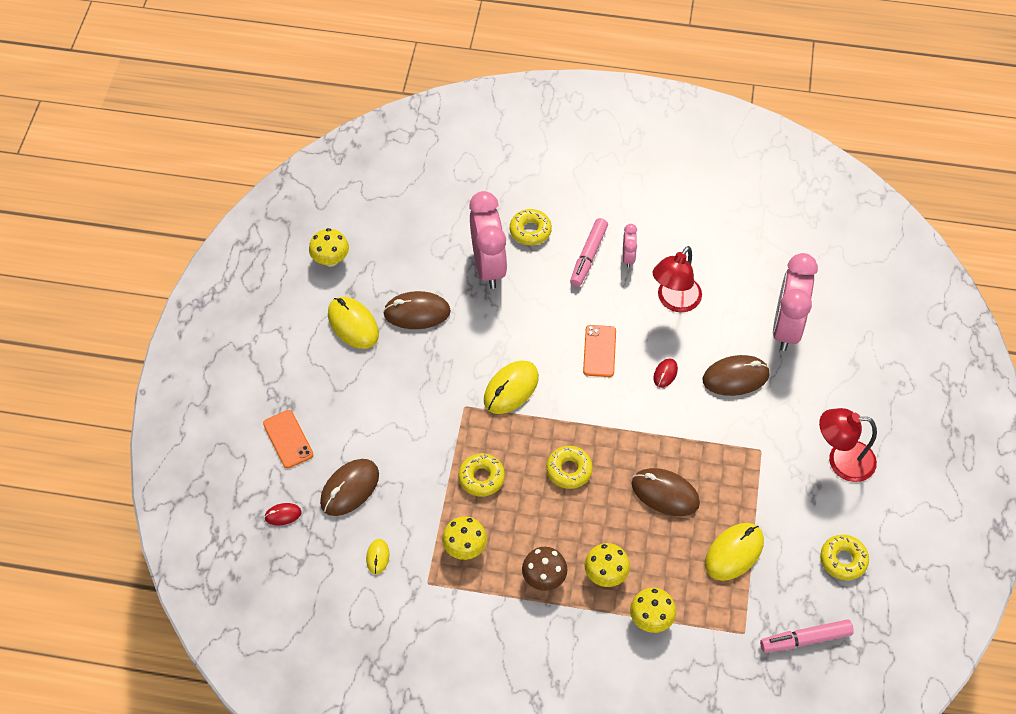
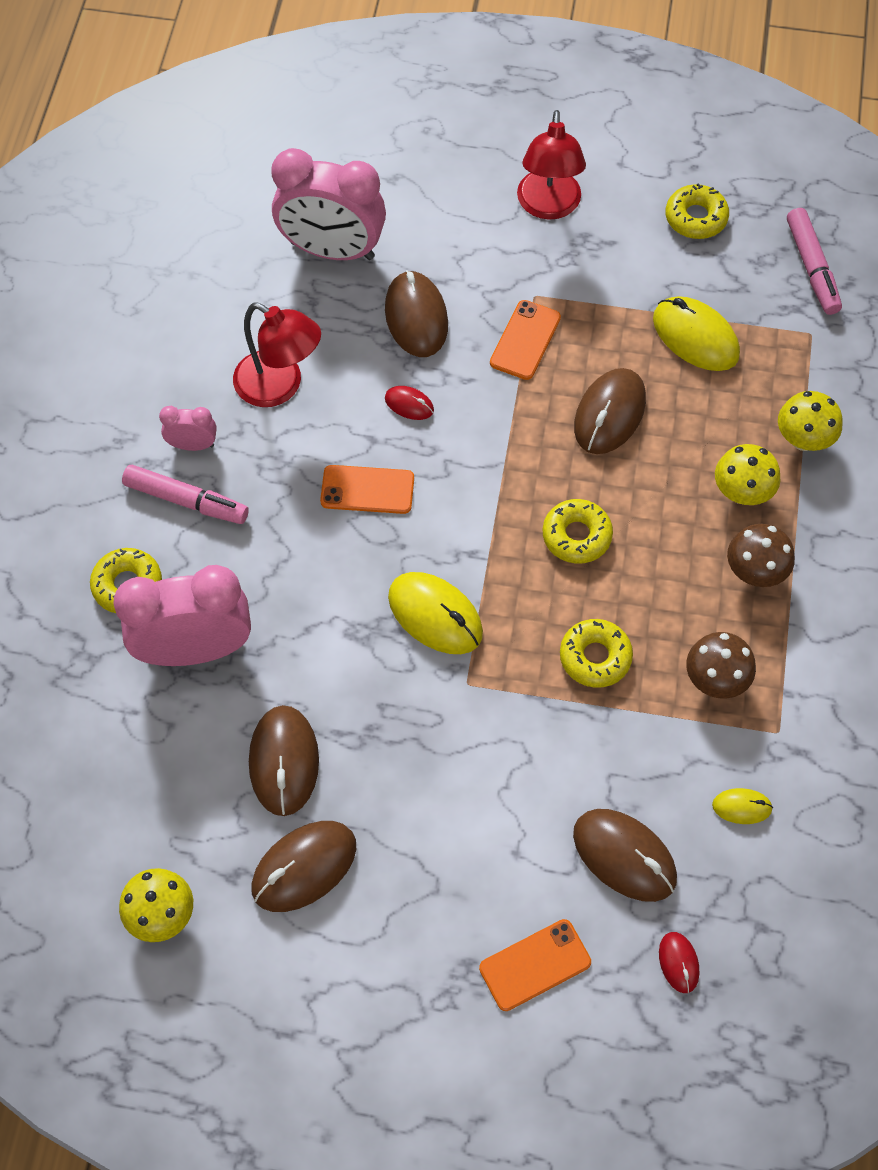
camera: 90 degrees left, 5 degrees up
yellow mouse [328,297,379,349] -> brown mouse [252,821,356,912]
yellow mushroom [442,516,487,560] -> brown mushroom [686,632,756,699]
none -> orange phone [490,300,561,380]

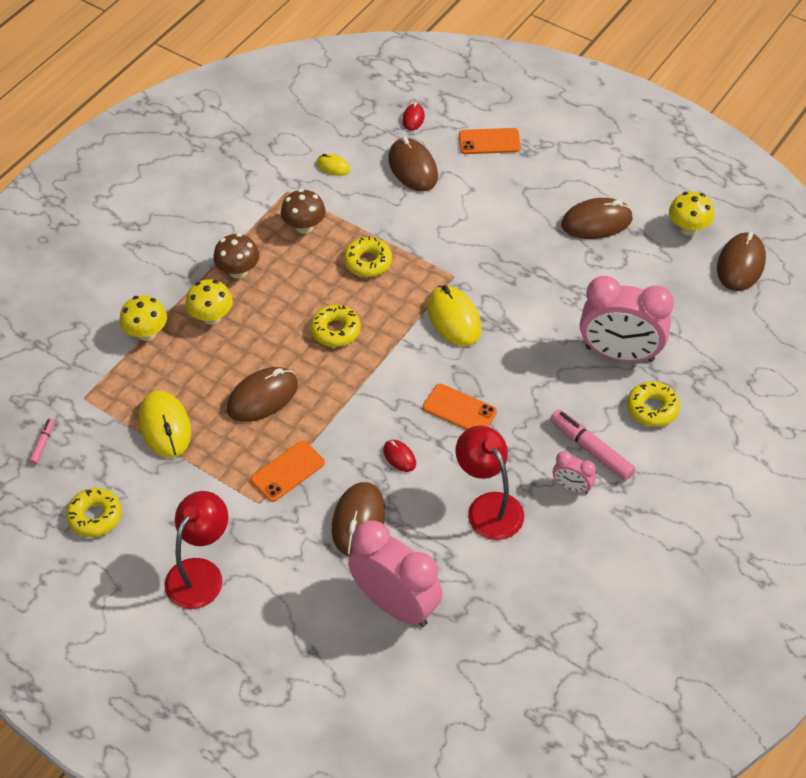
camera: 155 degrees left, 10 degrees down
brown mouse [249,705,319,816] -> brown mouse moved to [717,232,766,291]
pink marker [787,208,842,315] -> pink marker [29,418,55,465], size x0.52

